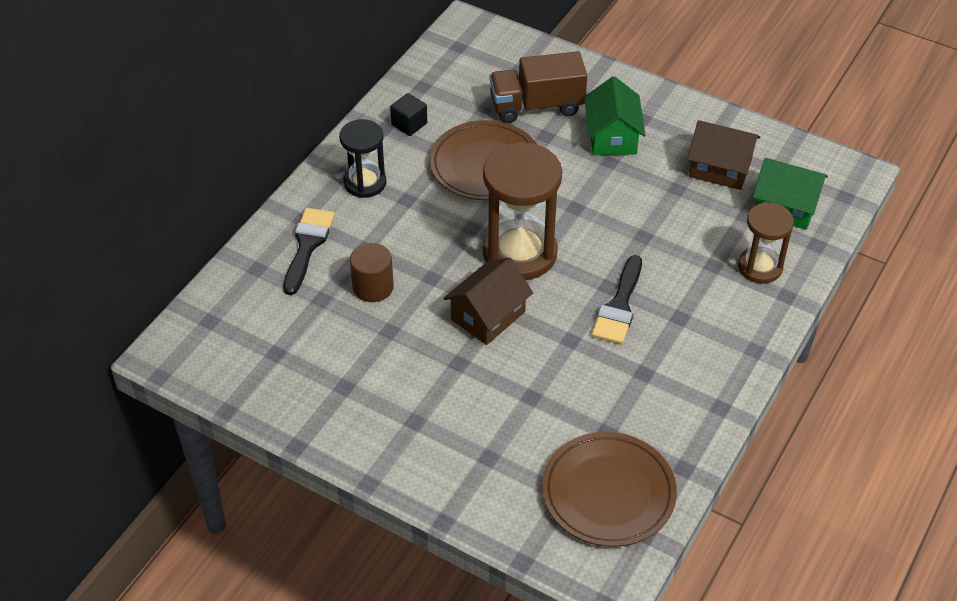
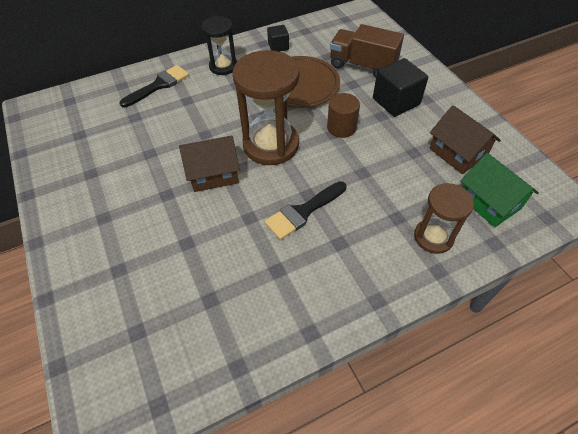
camera: 35 degrees right, 5 degrees up
brown cylinder [350,243,394,302] -> brown cylinder moved to [327,93,360,138]
brown plate [542,432,677,547] -> none
green house [584,76,646,155] -> black cube [373,58,428,117]

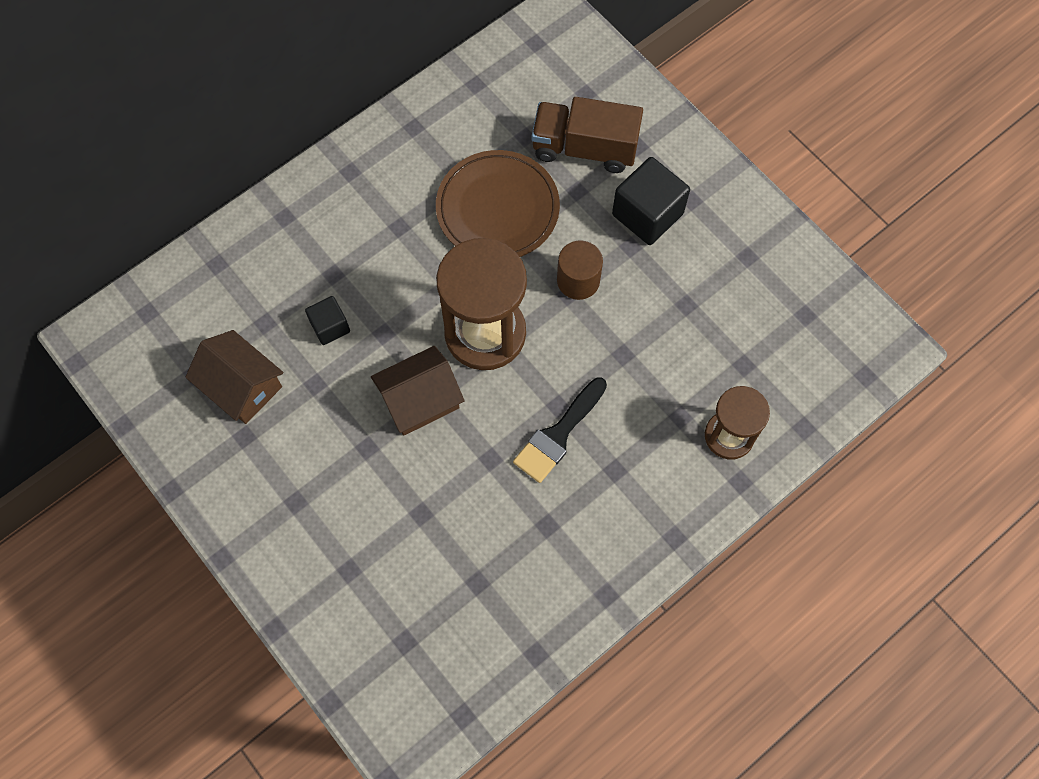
camera: 15 degrees left, 15 degrees up
black brush [119,65,189,108] -> none
black hourglass [201,16,237,75] -> none
black cube [267,25,289,52] -> black cube moved to [305,296,350,345]
brown house [429,105,501,174] -> brown house moved to [185,330,283,424]
green house [460,153,539,227] -> none

